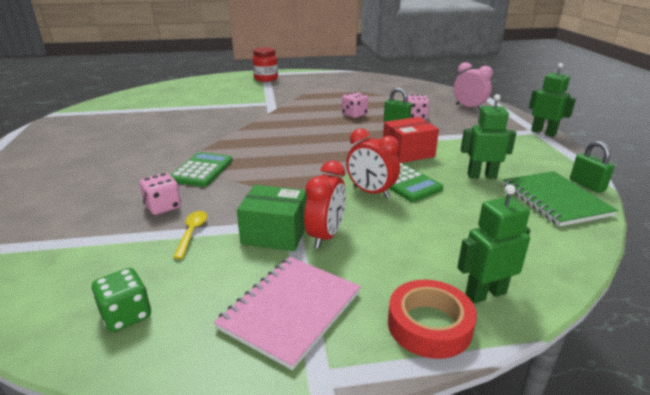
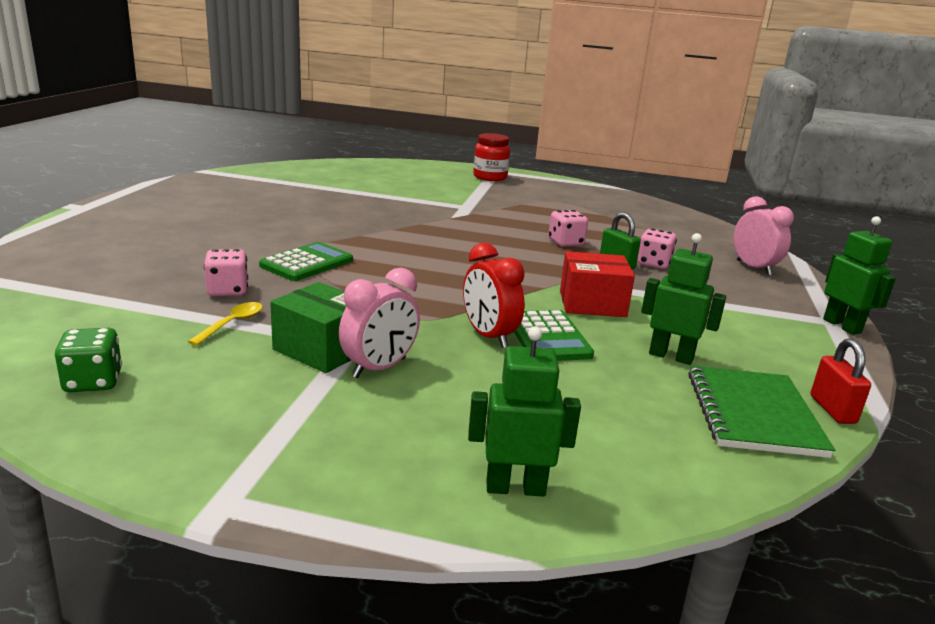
camera: 20 degrees right, 5 degrees down
pink notebook [214,257,361,370] -> none
red clock [304,161,346,248] -> pink clock [339,268,420,378]
red tape [388,280,477,359] -> none
green padlock [570,141,615,193] -> red padlock [811,338,871,424]

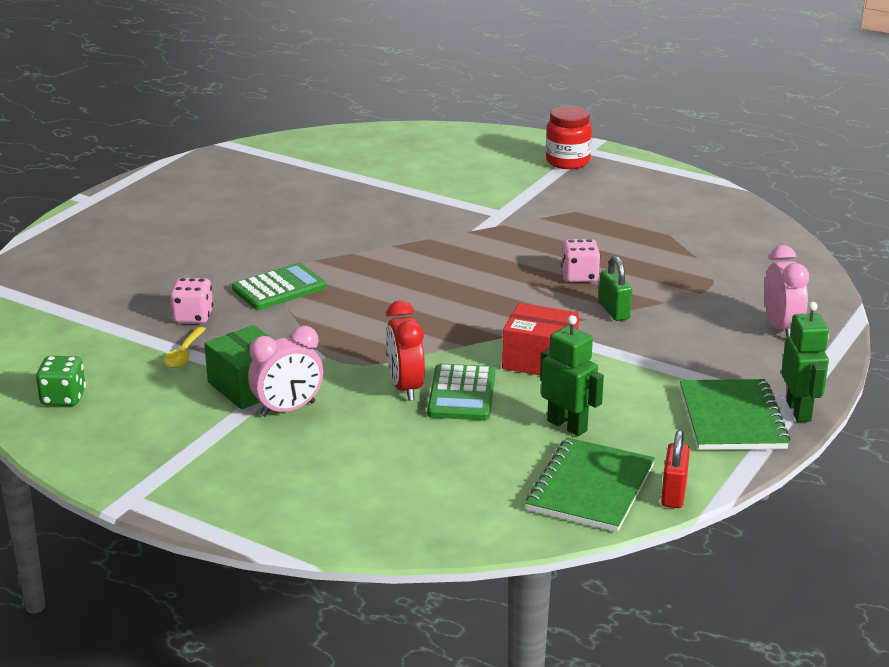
camera: 20 degrees right, 5 degrees up
yellow spoon [188,302,263,346] -> yellow spoon turned 150 degrees clockwise [163,327,206,368]
green robot [468,326,581,497] -> none
pink dice [637,229,677,269] -> none
none -> green notebook [680,379,791,450]

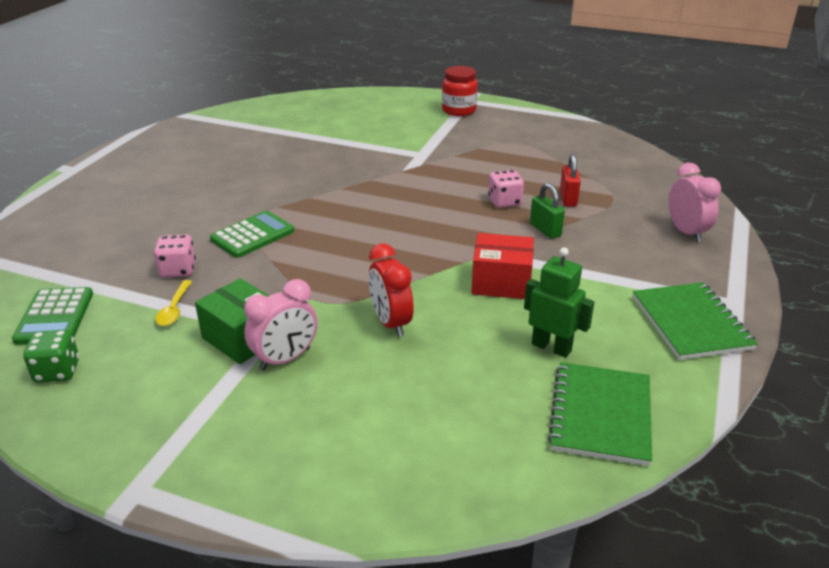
camera: 10 degrees left, 5 degrees up
green calculator [427,364,495,420] -> green calculator moved to [12,287,93,345]
red padlock [661,430,690,508] -> red padlock moved to [560,154,581,207]
green robot [781,302,829,422] -> none

